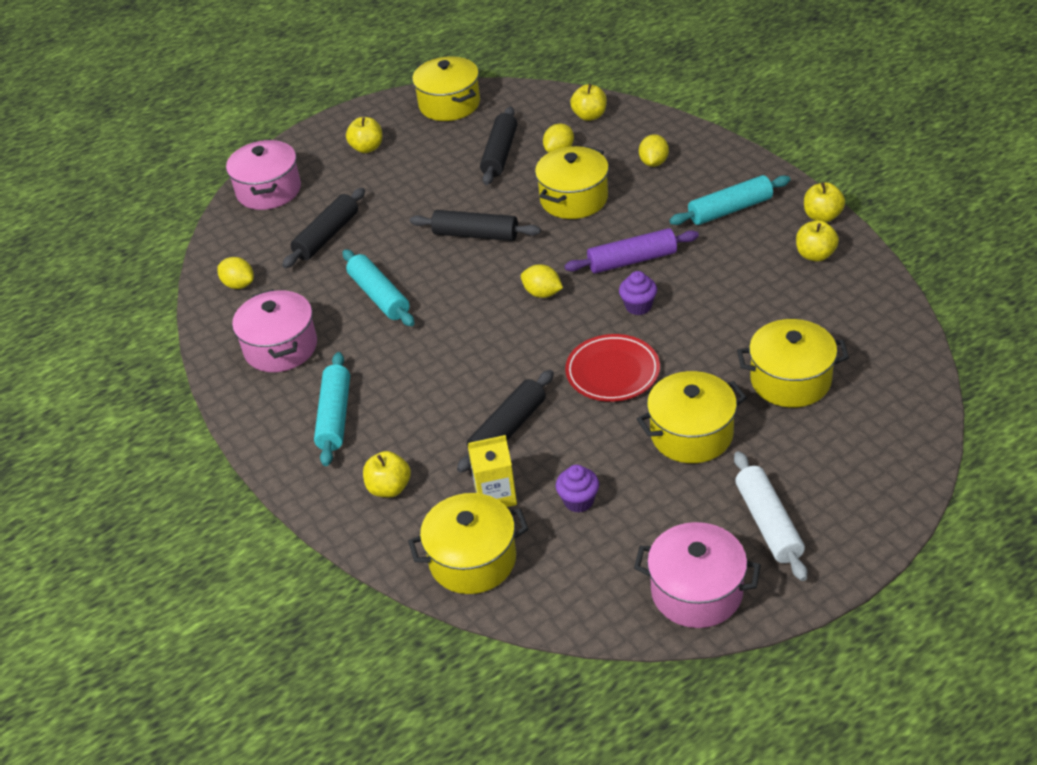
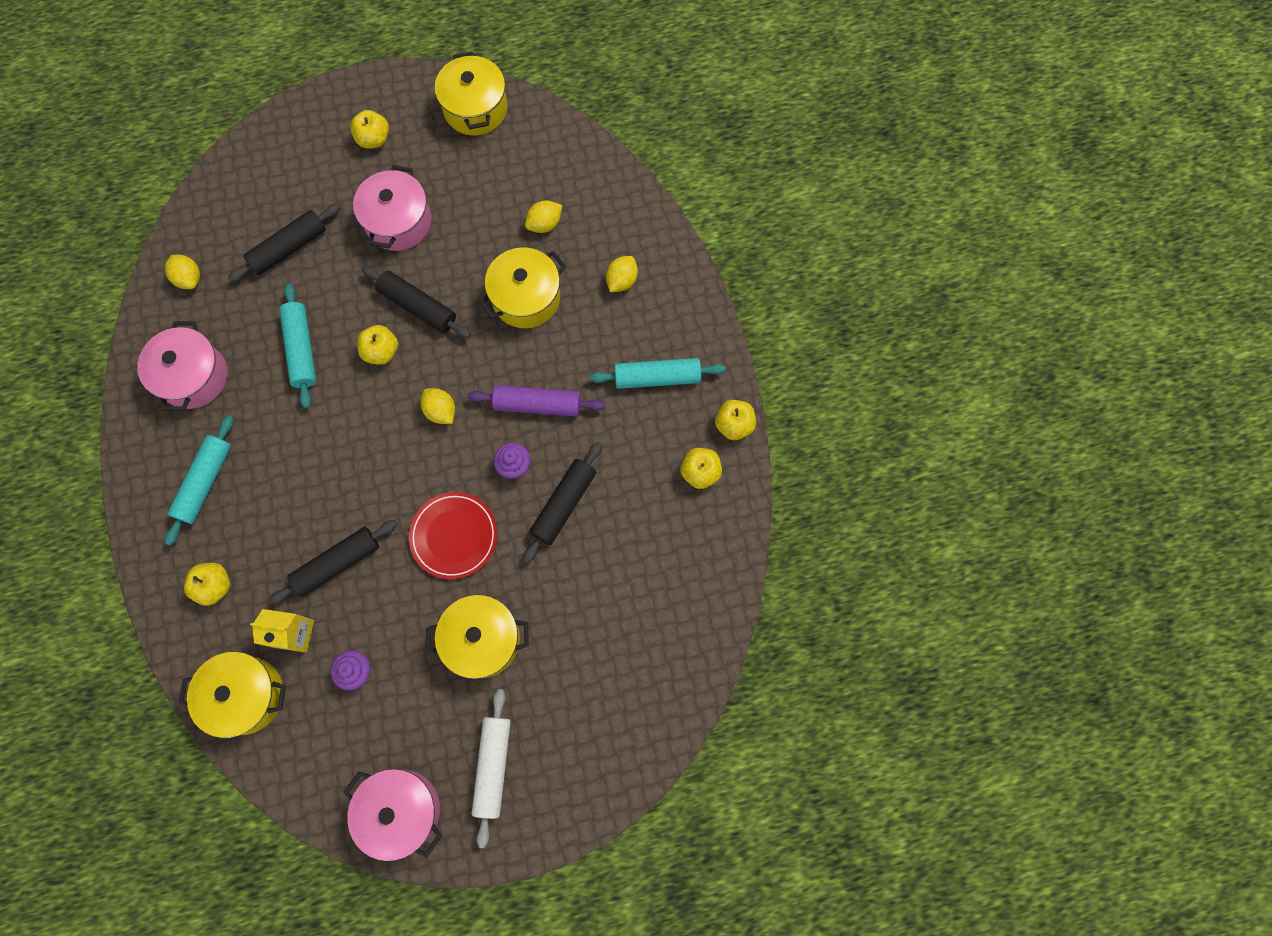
camera: 15 degrees right, 30 degrees up
pink pot [226,139,301,210] -> pink pot moved to [353,165,431,251]
black rolling pin [480,107,517,185] -> black rolling pin moved to [523,442,602,563]
yellow apple [570,84,607,121] -> yellow apple moved to [357,325,398,365]
yellow pot [737,319,849,408] -> none

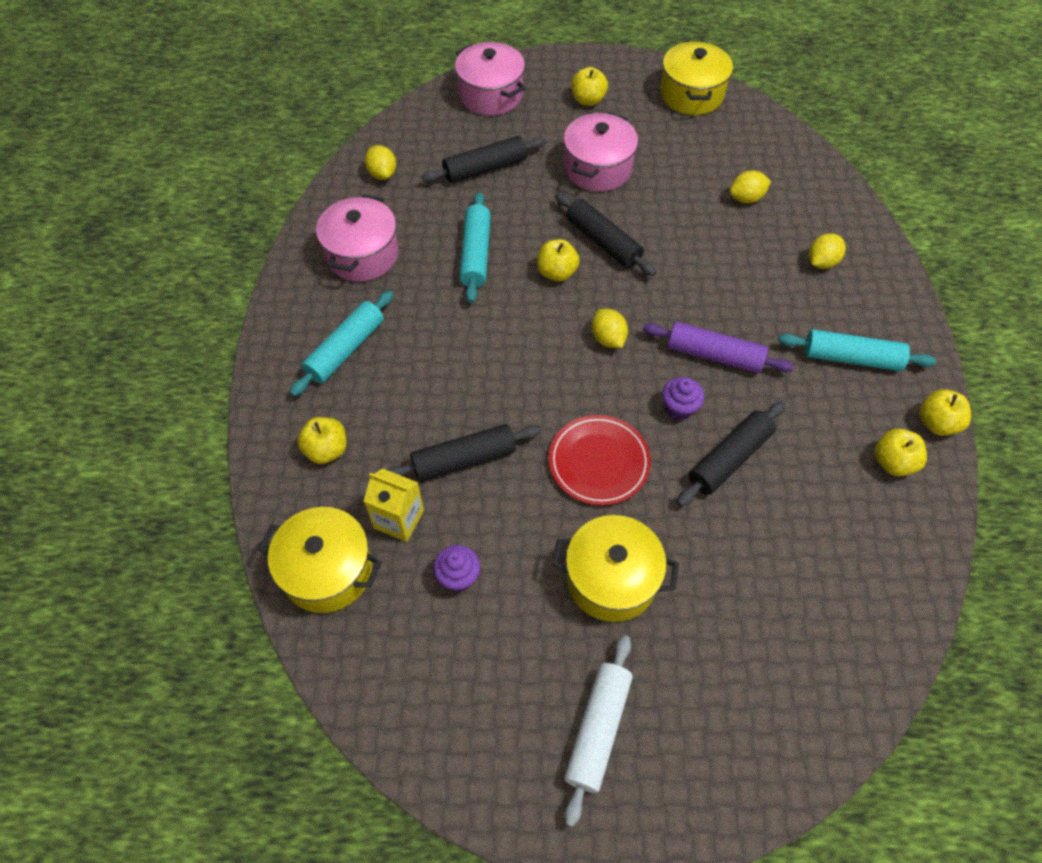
camera: 15 degrees right, 15 degrees down
pink pot [344,769,442,861] -> pink pot moved to [455,42,525,116]
yellow pot [479,247,566,328] -> none

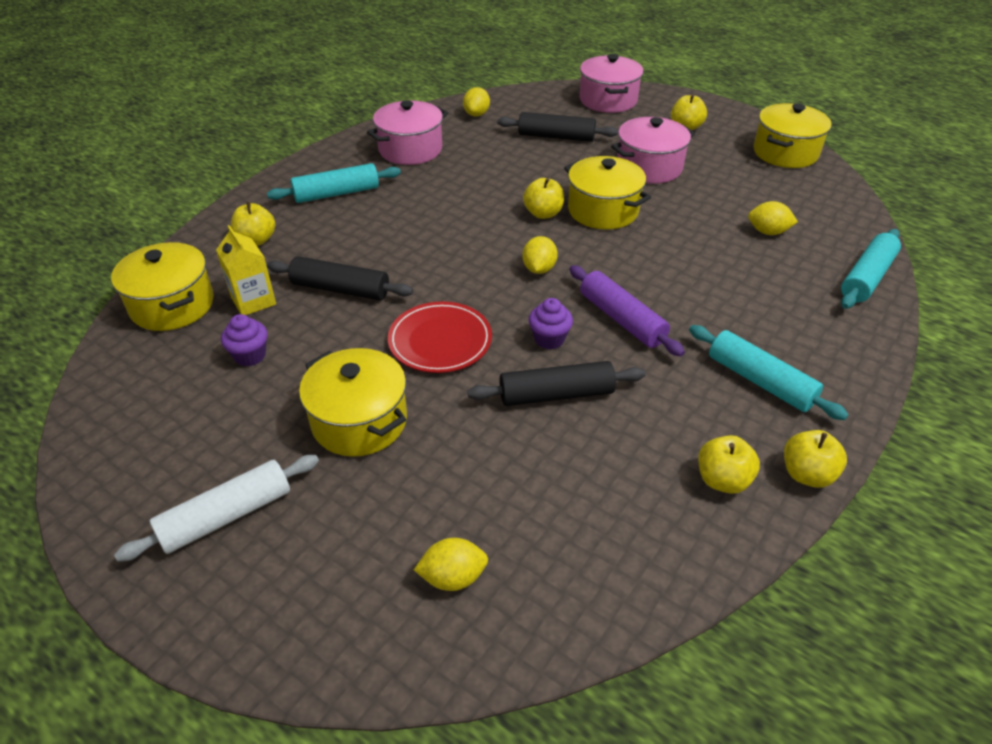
camera: 35 degrees right, 15 degrees down
turquoise rolling pin [459,192,491,303] -> turquoise rolling pin moved to [841,229,901,309]
black rolling pin [555,193,656,276] -> yellow pot [564,156,651,230]
yellow lemon [809,233,846,269] -> yellow lemon moved to [414,538,488,591]

